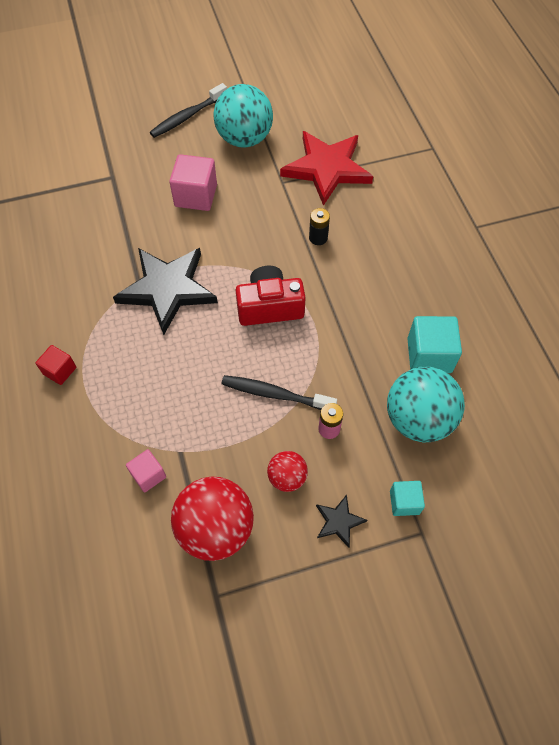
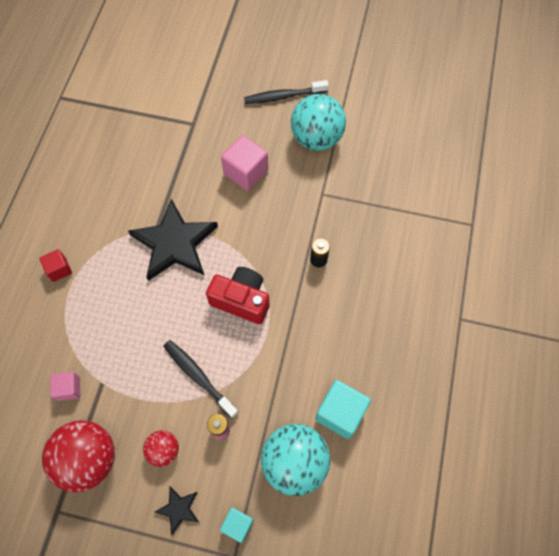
camera: 30 degrees right, 5 degrees up
red star [280,131,373,206] -> none

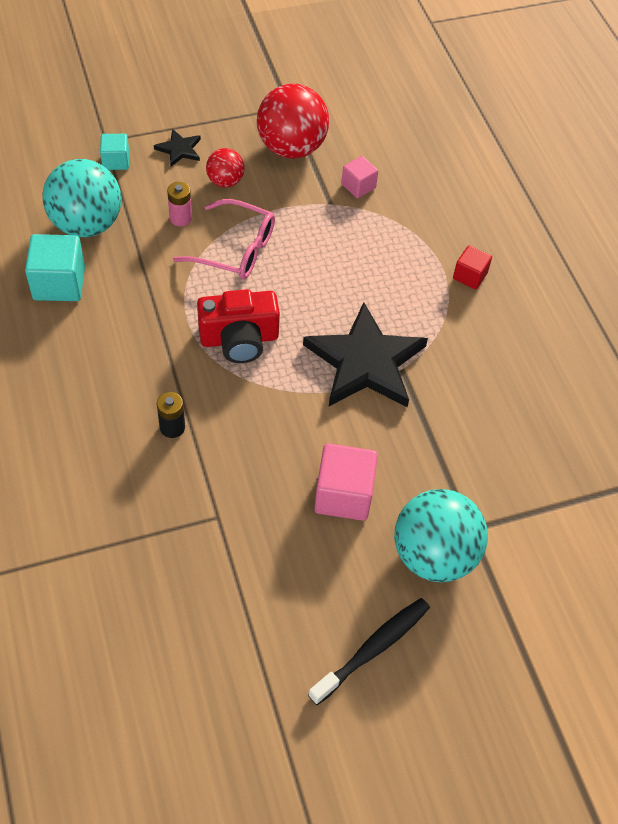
camera: 145 degrees right, 10 degrees down
black toothbrush [164,340,238,419] -> pink glasses [173,199,275,279]
turquoise ball [291,94,346,151] -> turquoise ball moved to [394,489,488,582]

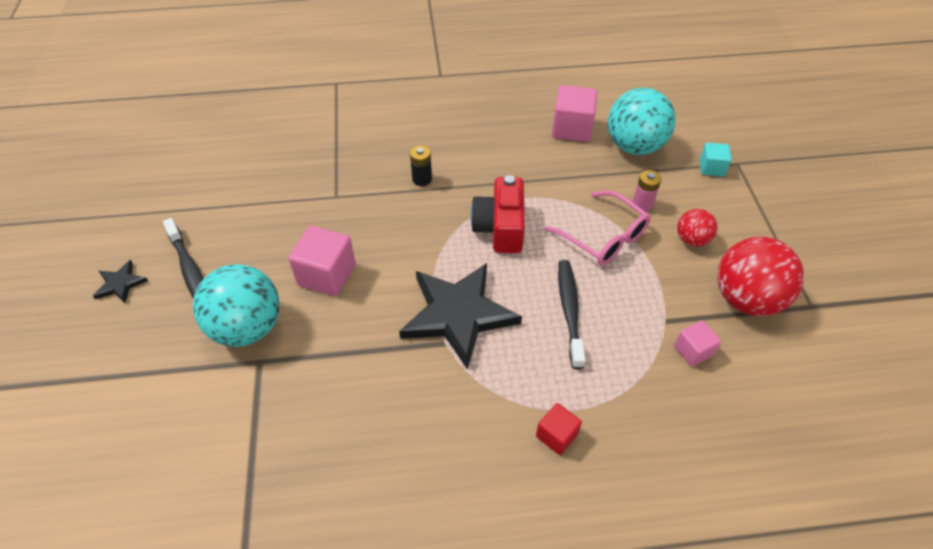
camera: 105 degrees right, 5 degrees down
turquoise cube [25,234,85,301] -> pink cube [552,85,598,142]
black star [154,129,201,167] -> black star moved to [93,260,148,303]
pink glasses [173,199,275,279] -> pink glasses turned 75 degrees counterclockwise [545,191,650,265]
none -> black toothbrush [558,260,586,369]

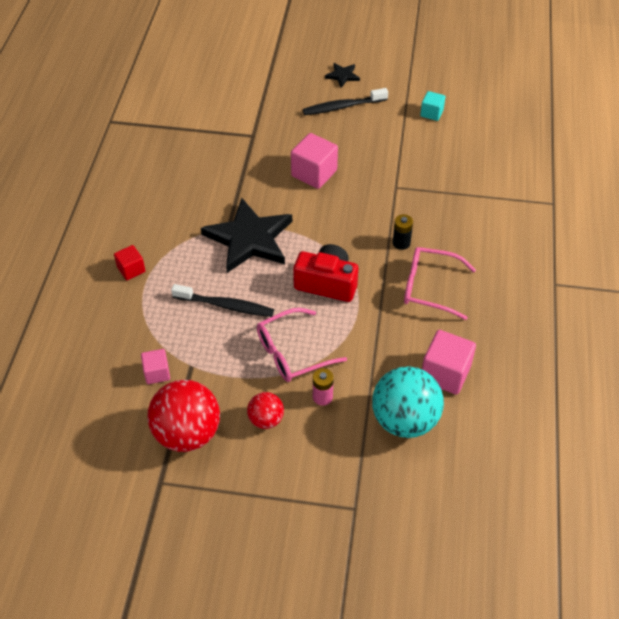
camera: 105 degrees right, 0 degrees up
turquoise ball [193,264,280,347] -> none
turquoise cube [700,143,732,177] -> turquoise cube moved to [420,91,445,121]
none -> pink glasses [404,247,476,320]

